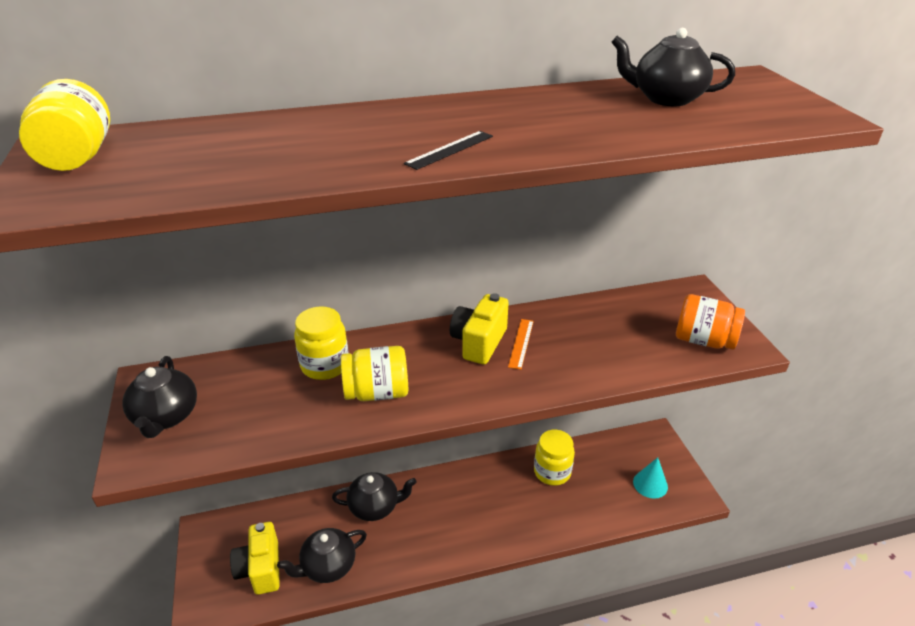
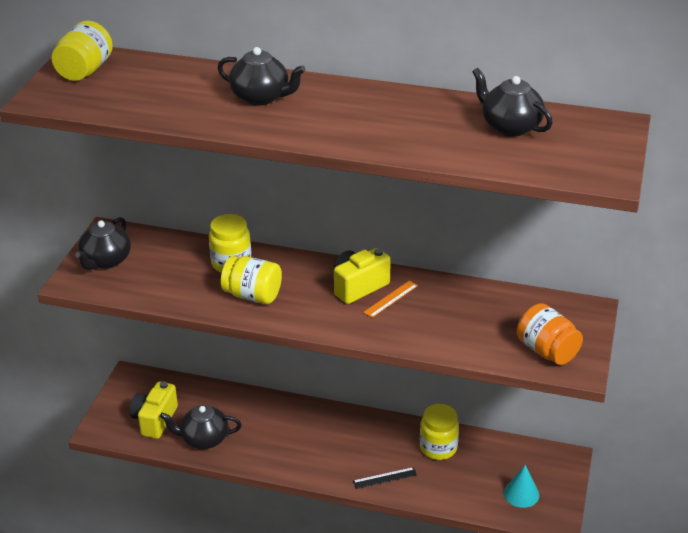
camera: 30 degrees right, 0 degrees up
black teapot [332,472,417,521] -> black teapot moved to [218,47,306,106]
black ruler [404,131,493,170] -> black ruler moved to [353,467,417,489]

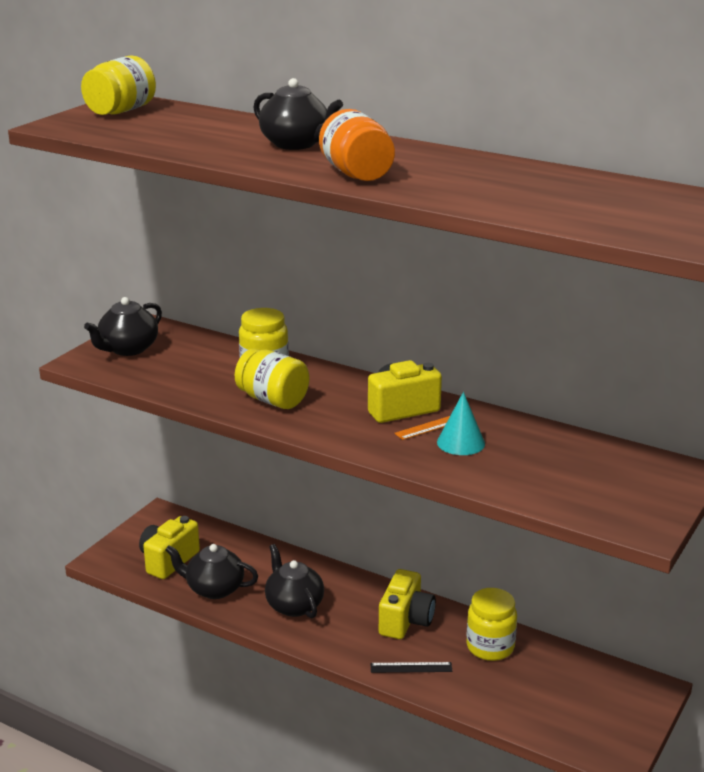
camera: 15 degrees right, 10 degrees down
black teapot [472,68,553,137] -> black teapot moved to [265,544,324,618]
turquoise cone [504,465,539,508] -> turquoise cone moved to [437,392,485,455]
orange jar [517,303,583,365] -> orange jar moved to [319,109,395,181]
none -> yellow camera [379,569,436,639]

